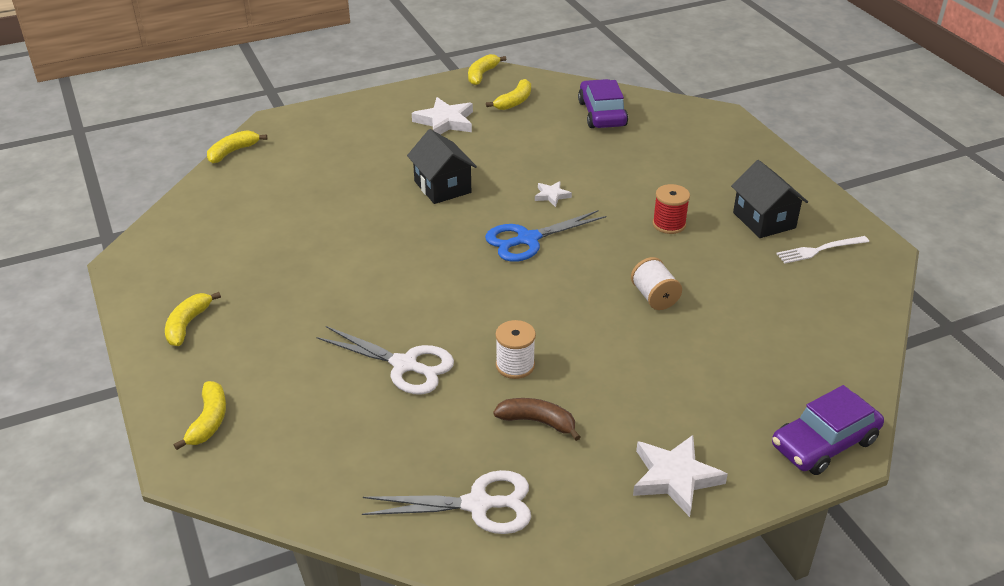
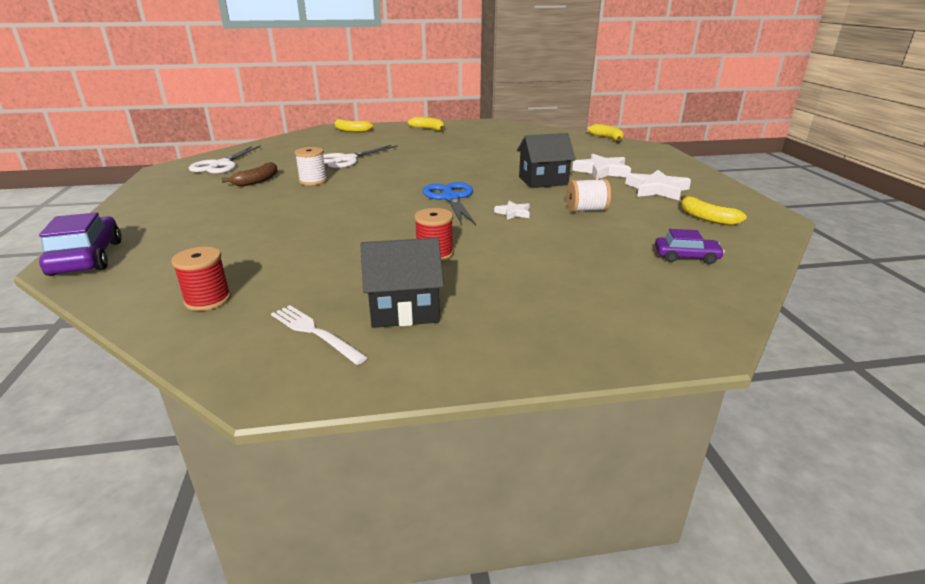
camera: 105 degrees right, 10 degrees down
yellow banana [468,54,506,85] -> none
purple car [578,79,628,128] -> purple car [655,229,725,264], size x0.61
white spool [631,257,682,310] -> white spool moved to [566,179,611,212]
white star [633,435,728,517] -> white star moved to [572,153,631,180]
white fork [776,236,869,264] -> white fork turned 45 degrees counterclockwise [271,305,368,365]
none -> red spool [171,247,231,311]

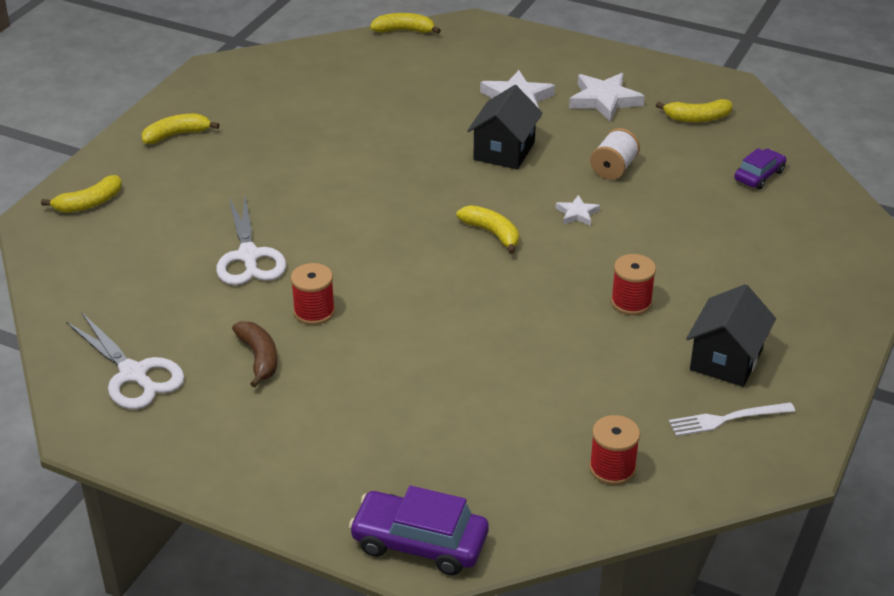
camera: 55 degrees left, 10 degrees up
white spool [294,147,327,186] -> red spool [291,263,335,325]
blue scissors [422,182,476,225] -> yellow banana [457,205,519,254]

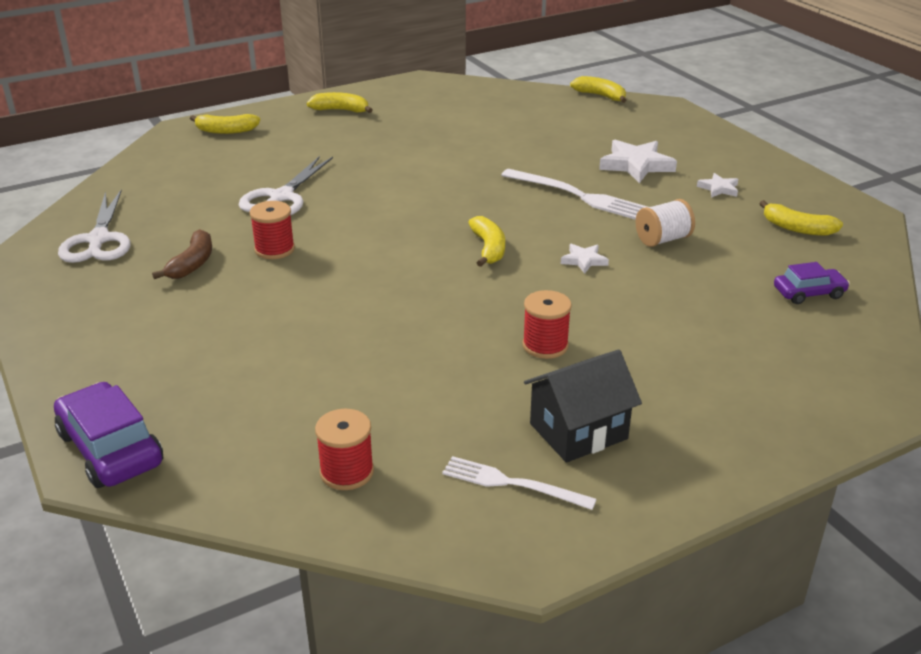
camera: 35 degrees right, 5 degrees down
black house [467,85,542,169] -> white fork [501,169,649,220]
white star [569,73,645,122] -> white star [697,173,738,198], size x0.54

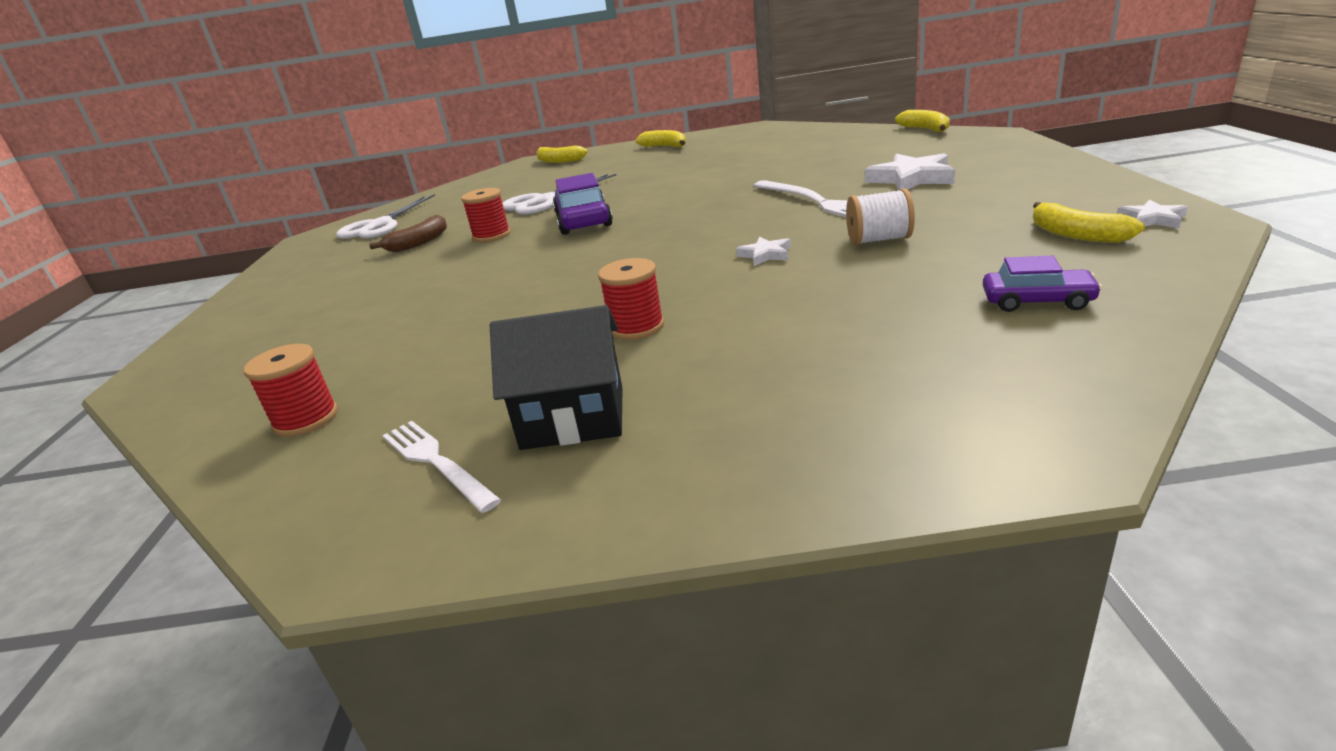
camera: 30 degrees right, 5 degrees down
purple car [54,382,163,488] -> purple car moved to [553,173,613,235]
yellow banana [468,216,505,267] -> none
white star [697,173,738,198] -> white star moved to [1117,199,1188,228]

